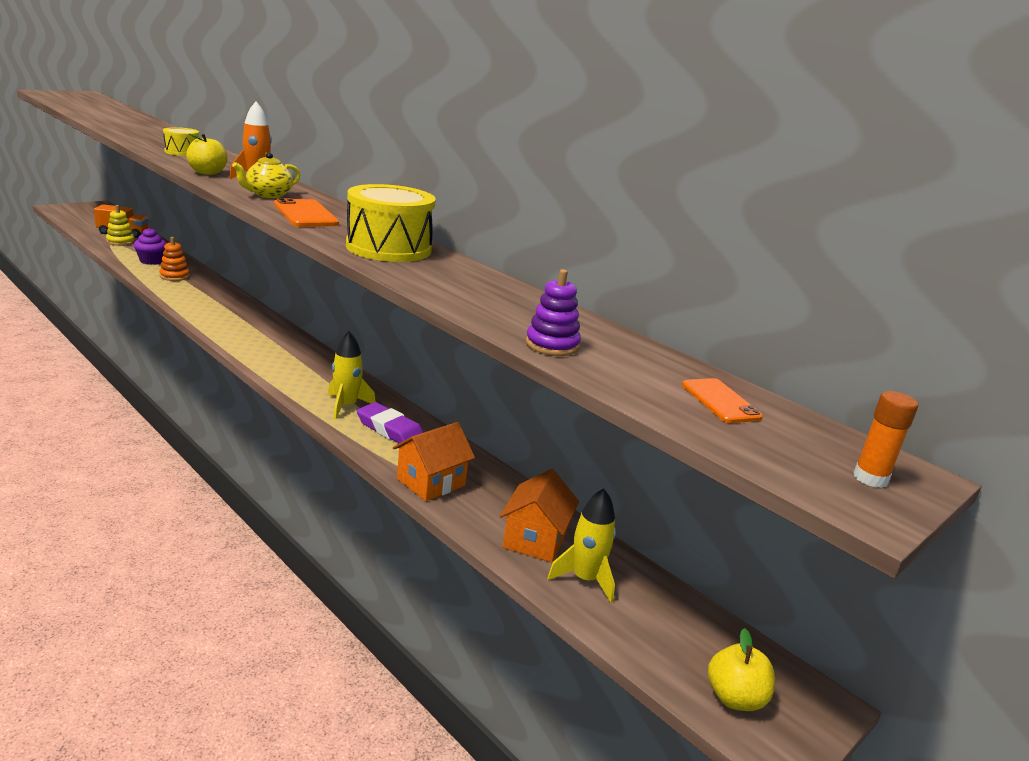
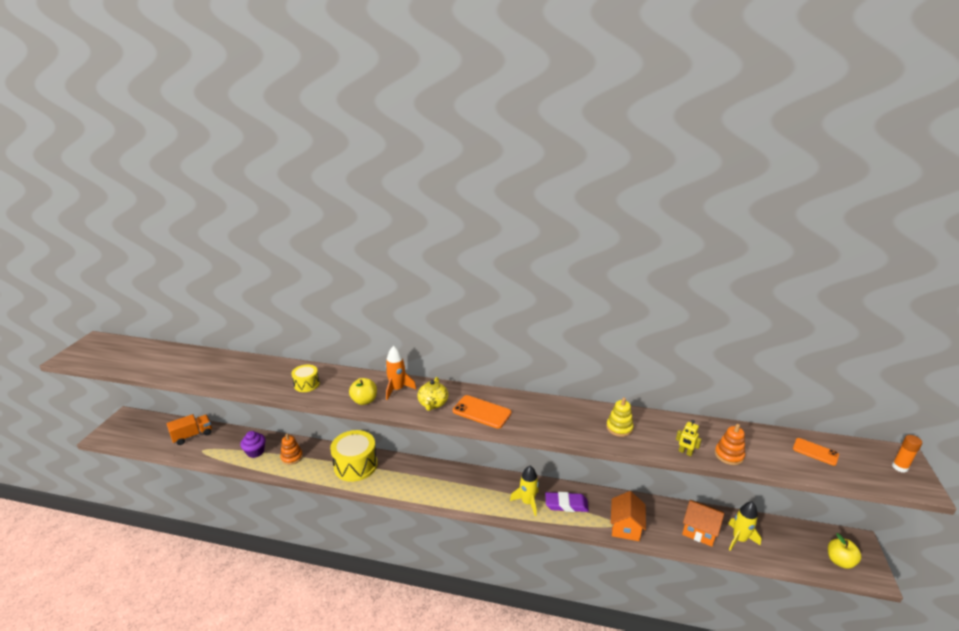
camera: 30 degrees left, 5 degrees up
yellow stacking toy [106,205,135,246] -> yellow stacking toy moved to [606,397,634,437]
yellow drum [346,184,436,262] -> yellow drum moved to [330,430,378,482]
orange house [500,469,579,562] -> orange house turned 45 degrees counterclockwise [682,500,724,547]
purple stacking toy [526,269,581,356] -> orange stacking toy [715,424,745,465]
none -> yellow robot [676,420,702,456]

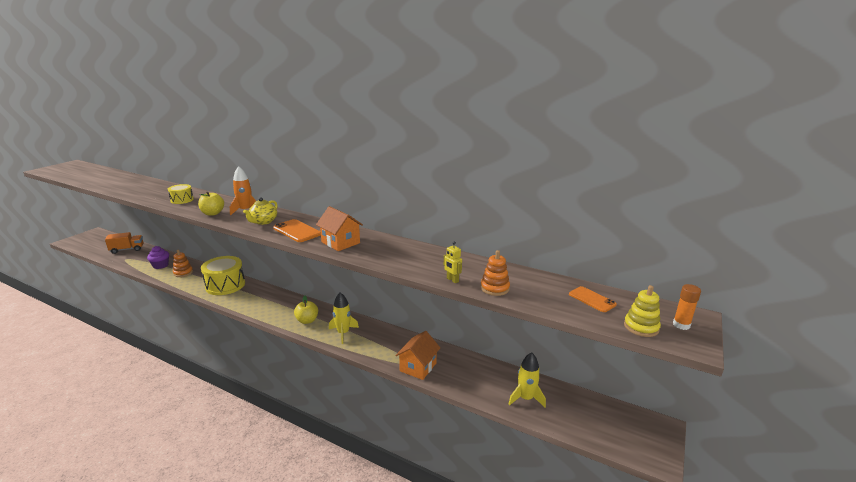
camera: 15 degrees right, 5 degrees down
purple eraser [545,492,589,512] -> none
yellow stacking toy [606,397,634,437] -> yellow stacking toy moved to [624,285,661,337]
orange house [682,500,724,547] -> orange house moved to [316,206,363,251]
yellow apple [828,533,862,569] -> yellow apple moved to [294,295,318,324]

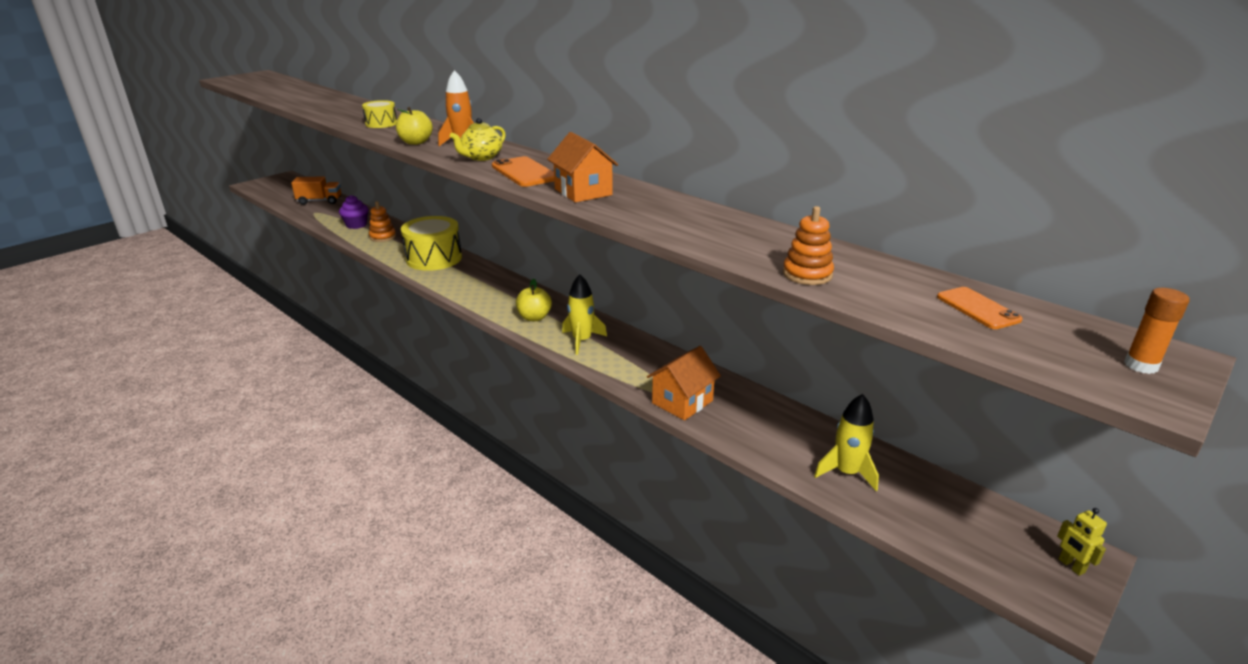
camera: 15 degrees right, 5 degrees up
yellow robot [444,241,462,283] -> yellow robot moved to [1057,508,1107,576]
yellow stacking toy [624,285,661,337] -> none

